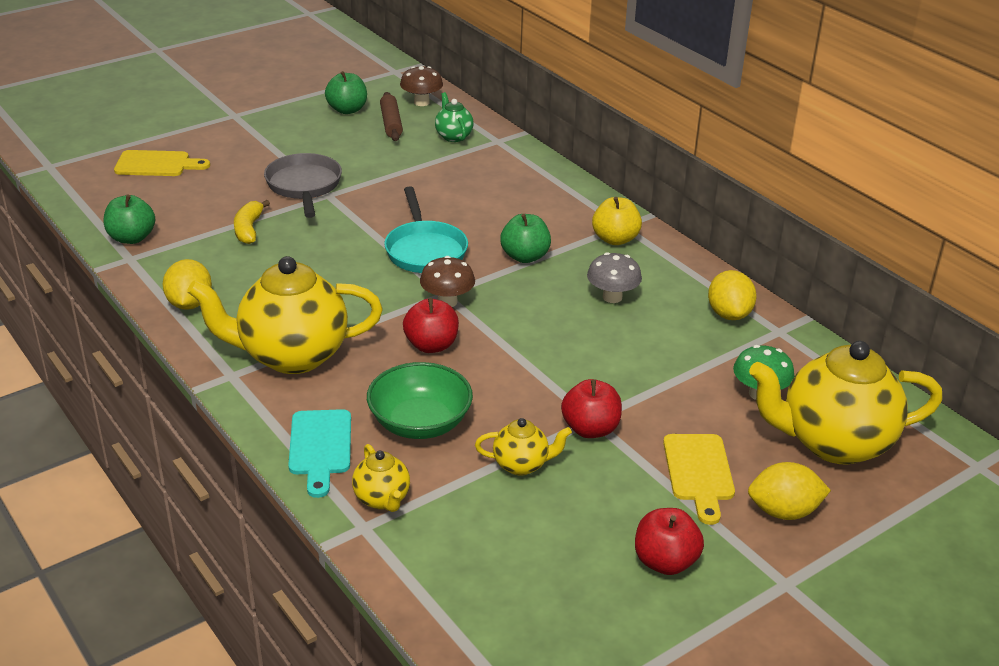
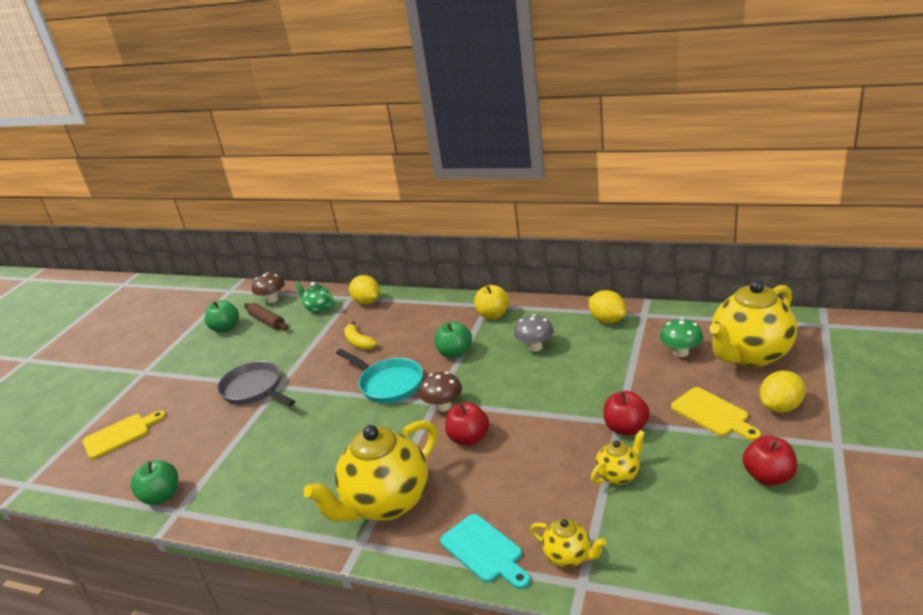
camera: 30 degrees left, 5 degrees down
yellow lemon [162,259,212,310] -> yellow lemon moved to [349,275,380,305]
yellow banana [234,200,270,244] -> yellow banana moved to [344,321,377,350]
green bowl [367,362,473,439] -> none

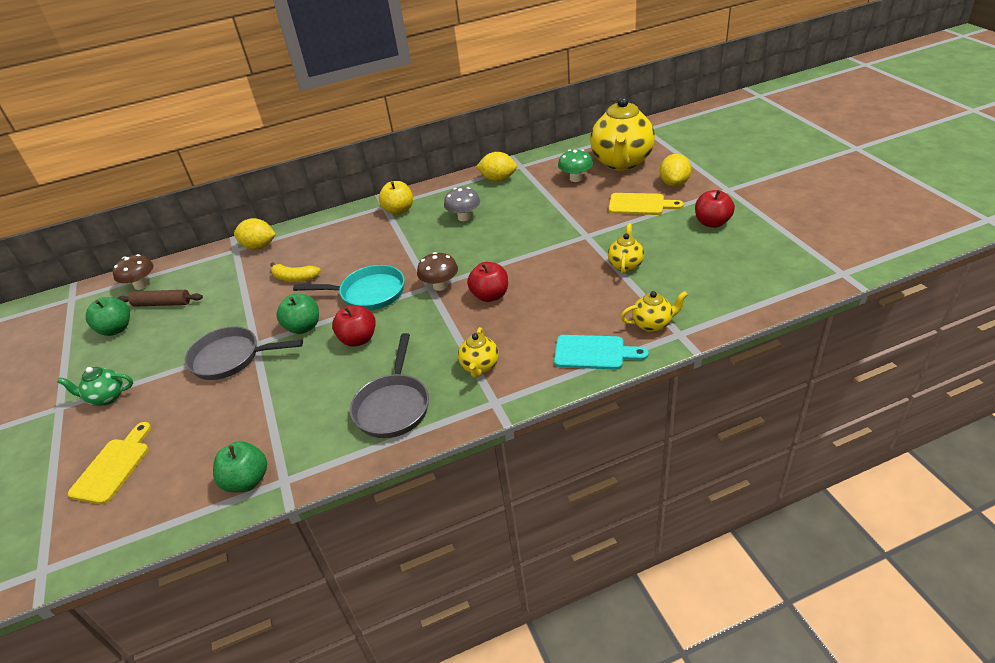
camera: 40 degrees left, 10 degrees up
green teapot [295,282,335,313] -> green teapot moved to [57,367,133,406]
yellow teapot [303,420,437,522] -> yellow teapot [458,327,499,378], size x0.47
green apple [435,321,472,358] -> green apple moved to [276,294,319,334]
red apple [603,391,650,436] -> red apple moved to [332,305,376,346]
none -> grey pan [350,333,429,438]

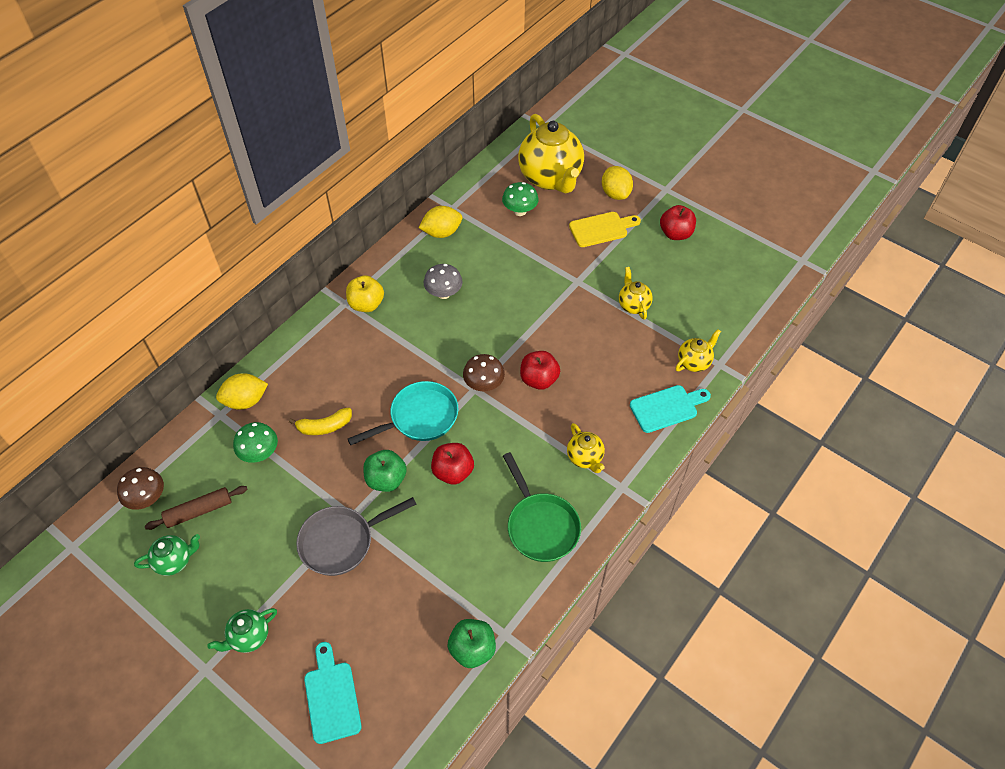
camera: 35 degrees left, 15 degrees up
yellow cutting board [68,422,151,504] -> turquoise cutting board [304,642,362,744]
green apple [86,297,130,336] -> green teapot [134,534,200,576]
grey pan [350,333,429,438] -> green pan [503,452,581,562]
none -> green mushroom [233,422,278,463]

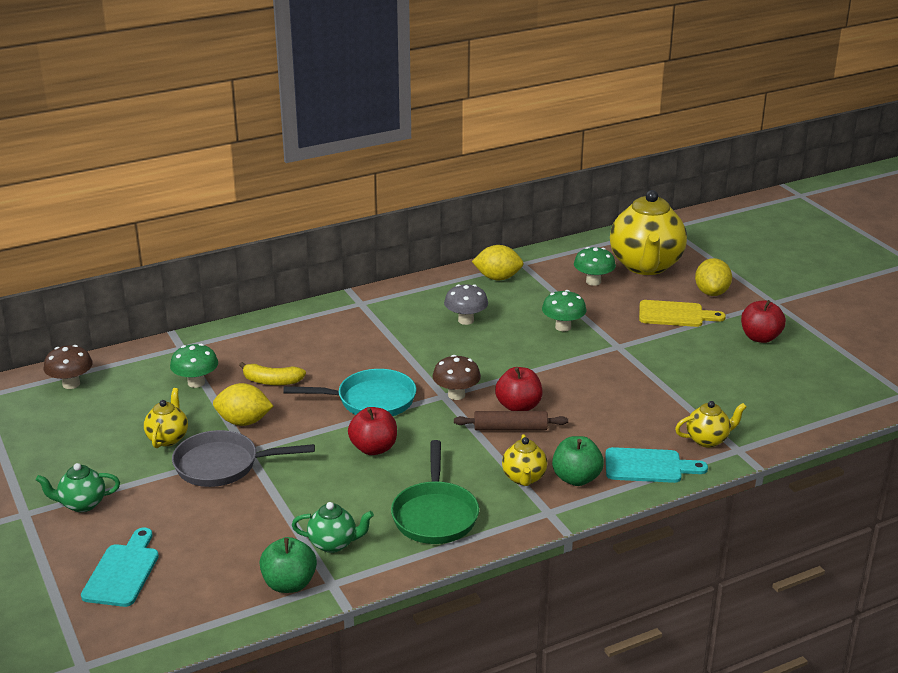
camera: 25 degrees right, 25 degrees down
green teapot [134,534,200,576] -> green teapot moved to [292,502,374,553]
brown rolling pin [145,486,248,530] -> brown rolling pin moved to [454,411,568,431]
yellow lemon [216,373,268,410] -> yellow lemon moved to [213,383,273,426]
yellow apple [346,275,384,312] -> none
green apple [363,450,407,492] -> green apple moved to [552,436,604,486]
yellow teapot [619,267,653,319] -> yellow teapot moved to [144,388,188,448]
none -> green mushroom [542,290,587,331]

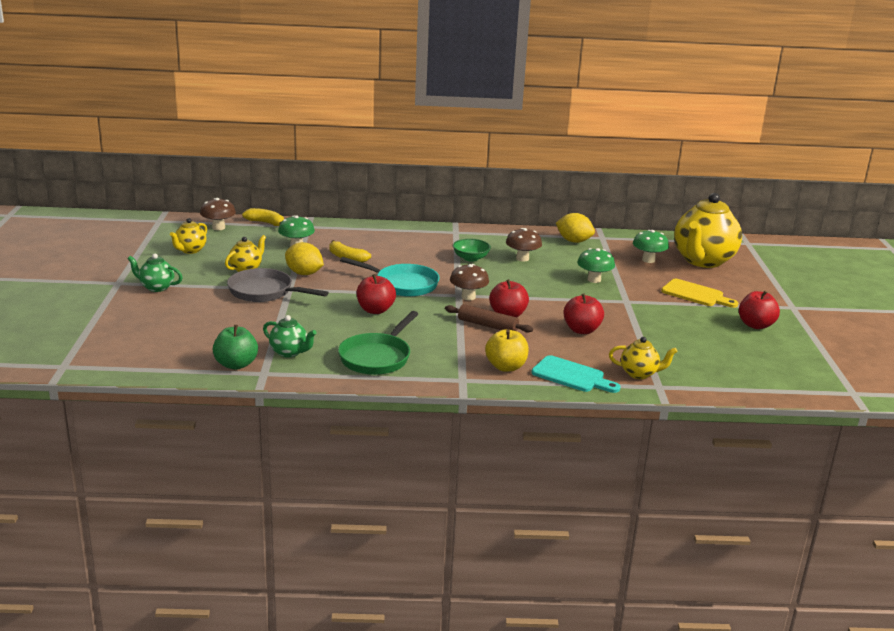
camera: 25 degrees right, 5 degrees down
turquoise cutting board [81,528,159,607] -> none
grey mushroom [444,284,488,325] -> brown mushroom [506,228,542,262]
yellow teapot [502,434,547,486] -> yellow teapot moved to [170,218,207,254]
green apple [552,436,604,486] -> yellow apple [485,329,529,372]
yellow lemon [695,258,732,296] -> none
none -> yellow banana [242,208,284,226]
none -> green bowl [453,239,491,261]
none -> red apple [563,294,604,334]

